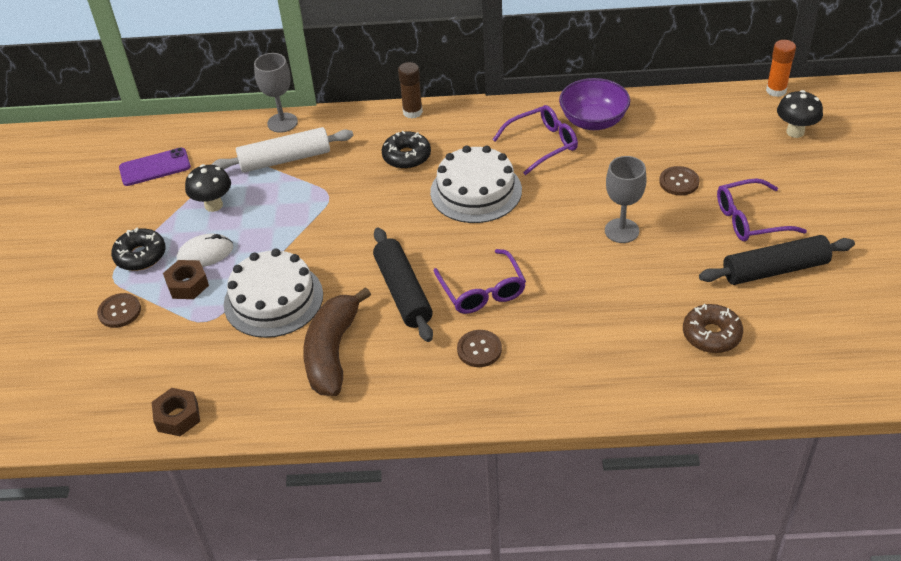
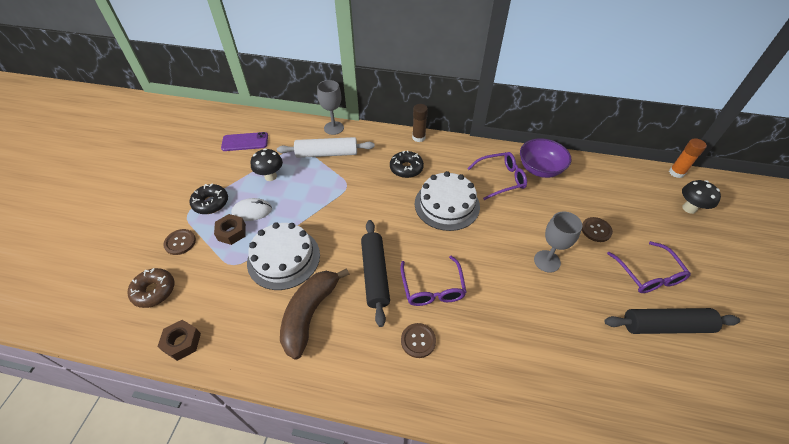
camera: 10 degrees right, 5 degrees up
brown donut [683,304,743,353] -> brown donut moved to [128,268,174,308]
purple glasses [717,178,807,241] -> purple glasses turned 105 degrees counterclockwise [607,241,691,293]

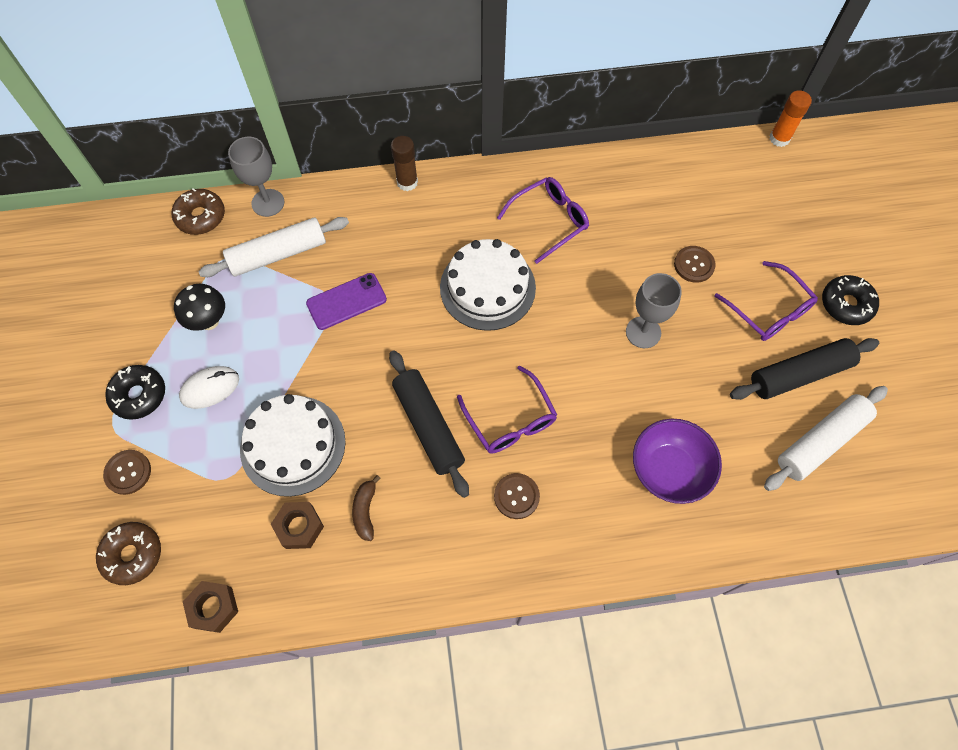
camera: 20 degrees left, 15 degrees up
brown nut [214,214,246,245] -> brown nut moved to [271,502,324,549]
purple phone [221,132,268,151] -> purple phone moved to [306,273,387,330]
brown banana [280,268,350,360] -> brown banana [352,475,381,541], size x0.47
black donut [390,150,424,178] -> black donut moved to [822,275,879,325]
purple bowl [520,138,571,178] -> purple bowl moved to [633,419,722,504]
black mushroom [682,180,721,214] -> none
none -> brown donut [172,188,225,235]
none -> white rolling pin [764,386,888,491]

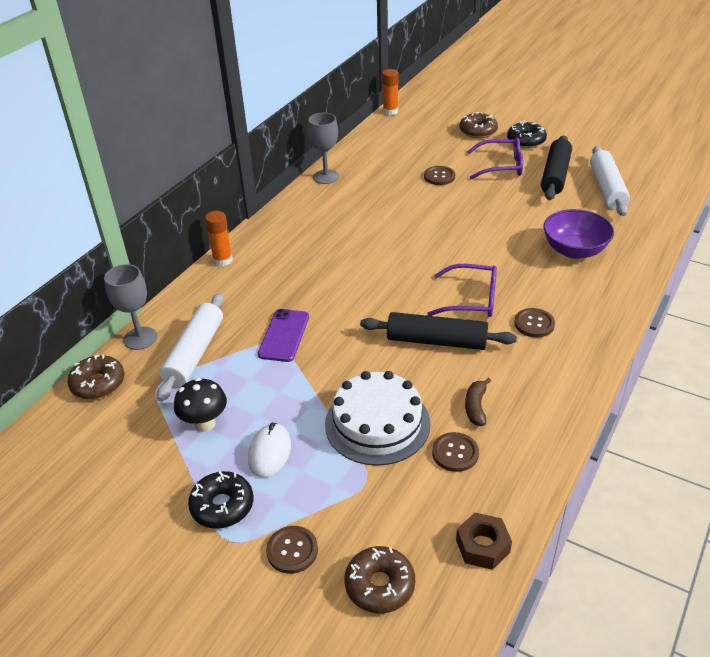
camera: 50 degrees left, 25 degrees down
brown nut [271,502,324,549] -> brown button [432,432,479,472]
brown banana [352,475,381,541] -> brown banana turned 60 degrees clockwise [465,378,491,426]
brown glue stick [391,136,418,191] -> orange glue stick [205,211,233,266]
white cake [440,239,536,331] -> none
purple glasses [497,177,589,264] -> none
grey goblet [626,273,682,348] -> grey goblet moved to [308,113,339,184]
none -> brown donut [460,112,498,138]

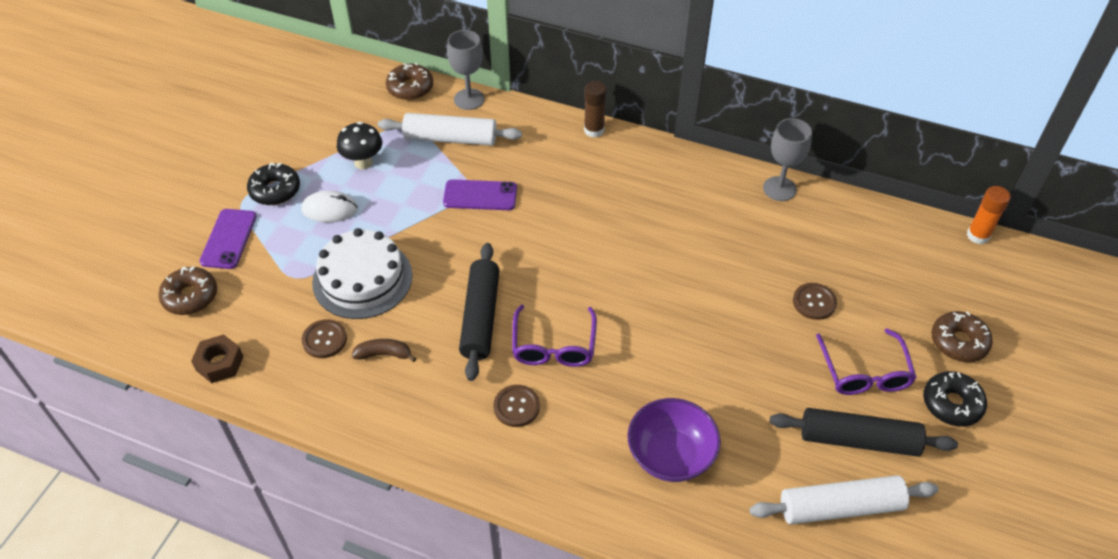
camera: 80 degrees right, 10 degrees up
orange glue stick [205,211,233,266] -> brown glue stick [584,81,607,138]
brown button [266,526,318,574] -> purple phone [199,209,257,269]

